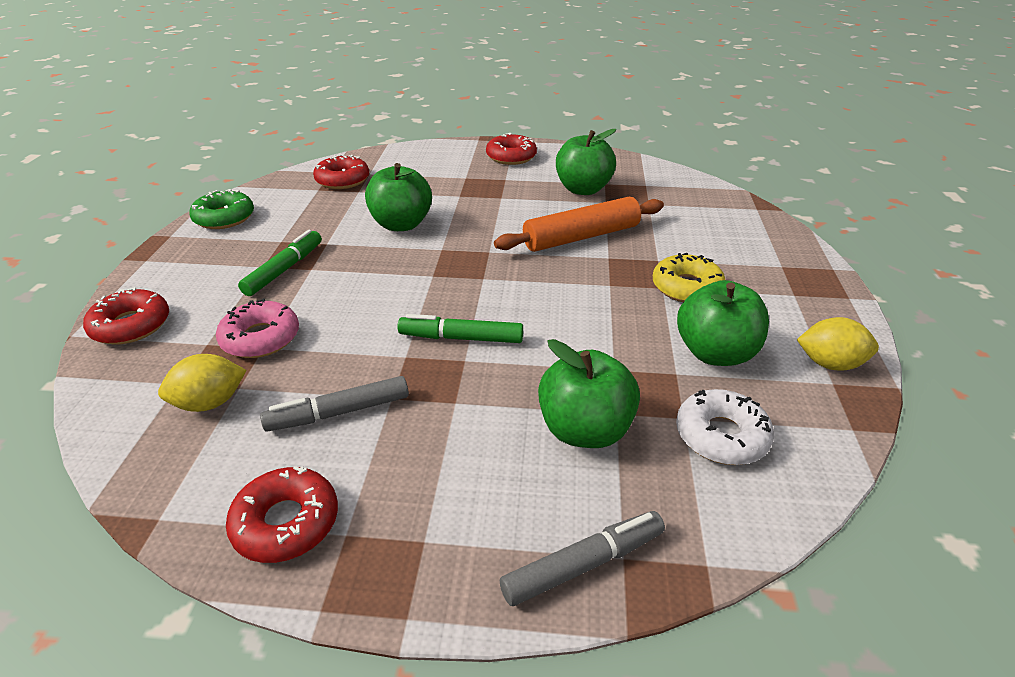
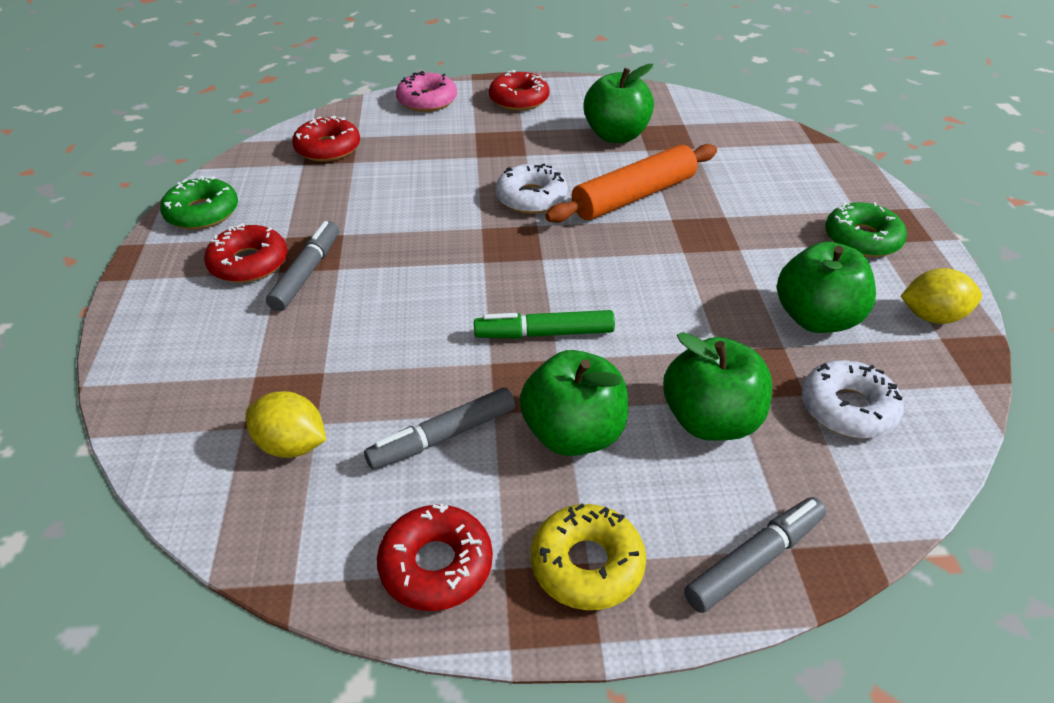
camera: 10 degrees left, 5 degrees up
red donut [83,287,169,345] -> red donut moved to [204,223,287,283]
yellow lemon [158,354,246,412] -> yellow lemon turned 60 degrees clockwise [246,391,326,458]
pink donut [216,298,299,358] -> pink donut moved to [396,71,457,112]
green marker [238,230,322,296] -> grey marker [266,221,339,311]
green apple [365,163,432,231] -> green apple moved to [520,350,628,456]
yellow donut [653,253,725,302] -> yellow donut moved to [531,504,646,610]
none -> white donut [495,163,568,214]
none -> green donut [825,202,907,257]

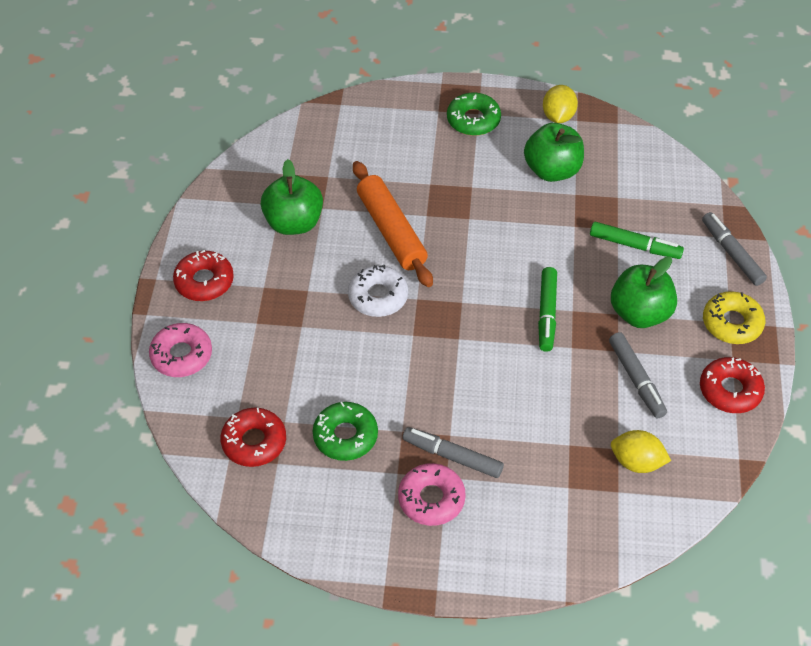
camera: 80 degrees left, 10 degrees up
green donut [160,176,238,230] -> green donut moved to [313,402,378,461]
red donut [204,223,287,283] -> pink donut [398,463,466,526]
yellow lemon [246,391,326,458] -> yellow lemon turned 75 degrees clockwise [611,430,671,473]
green apple [663,332,772,441] -> green marker [590,222,684,259]
white donut [802,360,904,439] -> none

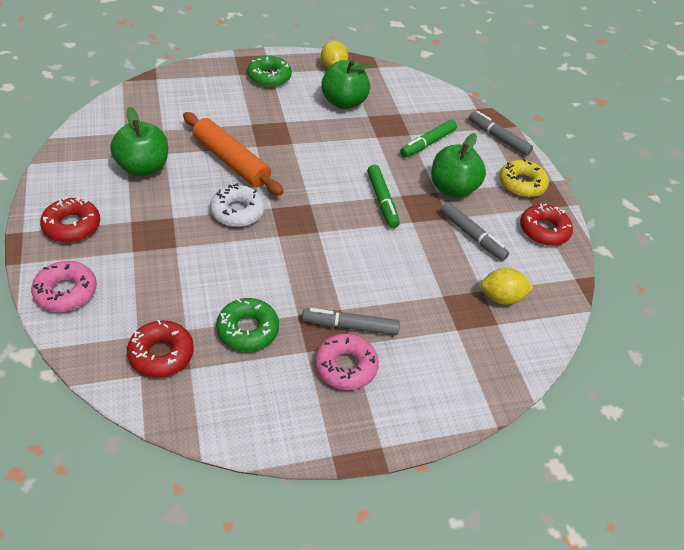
camera: 25 degrees left, 5 degrees down
green marker [590,222,684,259] -> green marker turned 135 degrees clockwise [400,120,457,157]

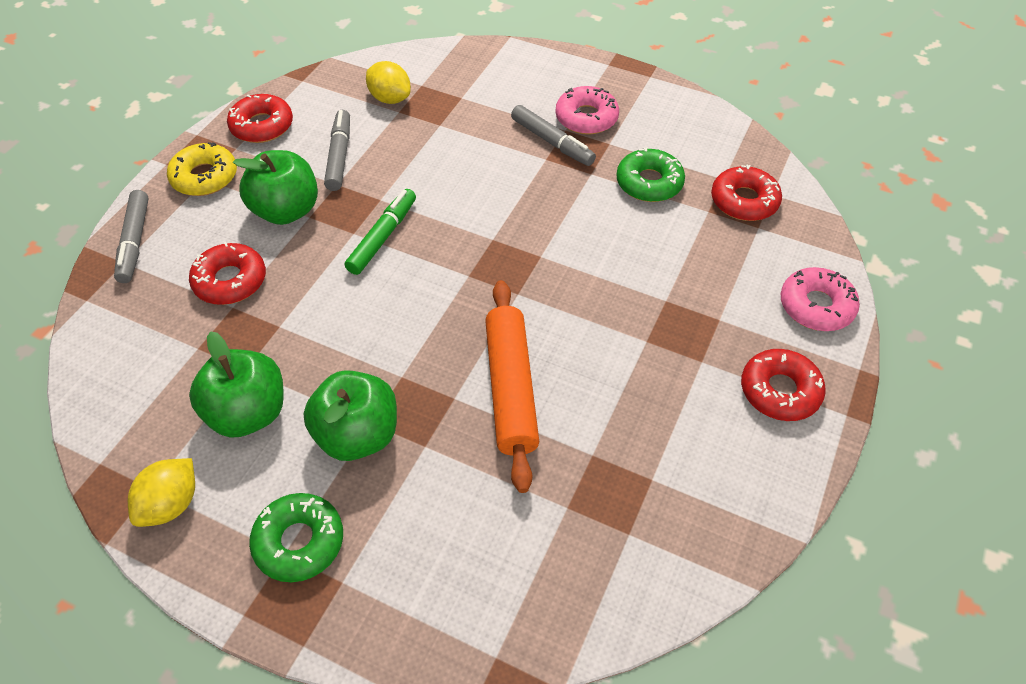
camera: 135 degrees left, 5 degrees up
green apple [110,107,168,177] -> green apple moved to [304,370,397,461]
white donut [210,183,265,227] -> none
green marker [400,120,457,157] -> red donut [189,242,266,305]

